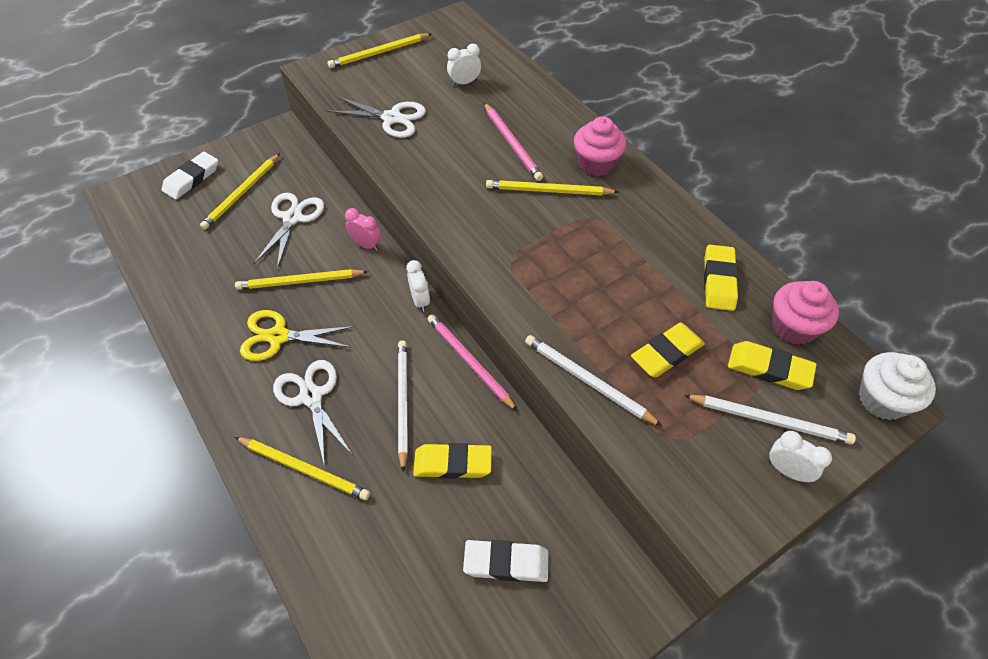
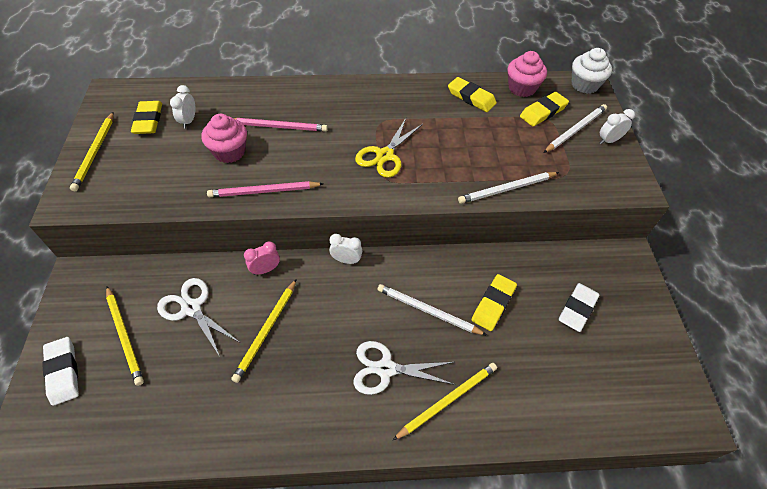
camera: 60 degrees left, 0 degrees up
yellow scissors [240,310,355,361] -> yellow scissors moved to [355,118,423,178]
white scissors [326,96,426,138] -> none
pink pencil [428,314,517,411] -> pink pencil moved to [207,181,323,197]
yellow pencil [486,180,619,195] -> none
pink cupcake [574,116,627,176] -> pink cupcake moved to [202,114,247,163]
yellow eraser [631,323,705,378] -> yellow eraser moved to [131,101,162,134]

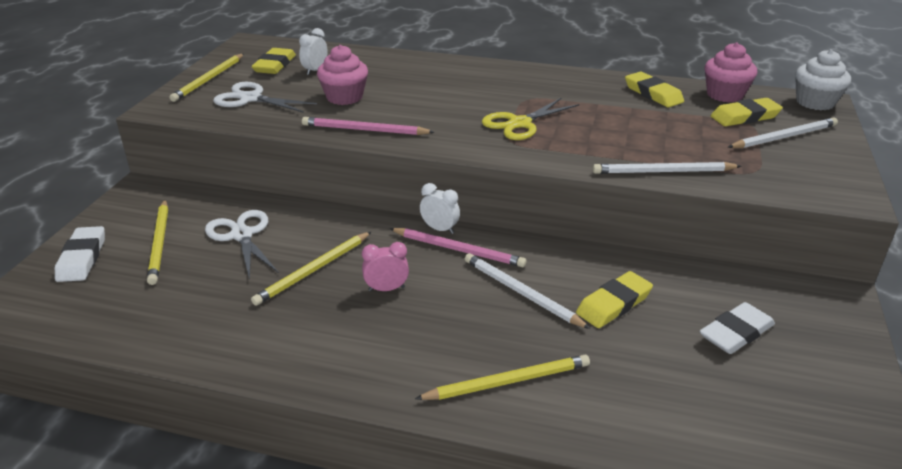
camera: 20 degrees right, 20 degrees down
pink pencil [234,118,328,132] -> pink pencil moved to [389,228,526,267]
pink clock [244,241,280,275] -> pink clock moved to [362,242,409,291]
white scissors [353,341,456,395] -> white scissors moved to [213,82,317,113]
white clock [600,109,635,144] -> none

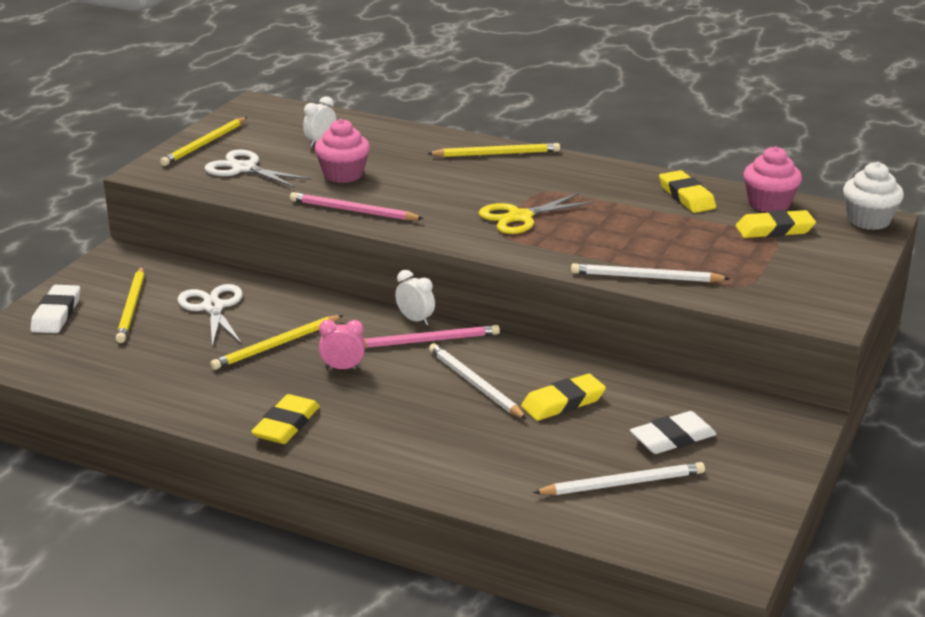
camera: 10 degrees right, 5 degrees down
yellow eraser [251,48,296,74] -> yellow eraser moved to [251,394,320,444]
pink pencil [389,228,526,267] -> pink pencil turned 45 degrees counterclockwise [364,325,500,348]
yellow pencil [415,355,590,400] -> yellow pencil moved to [427,143,560,157]
white pencil [728,117,838,148] -> white pencil moved to [533,462,705,495]

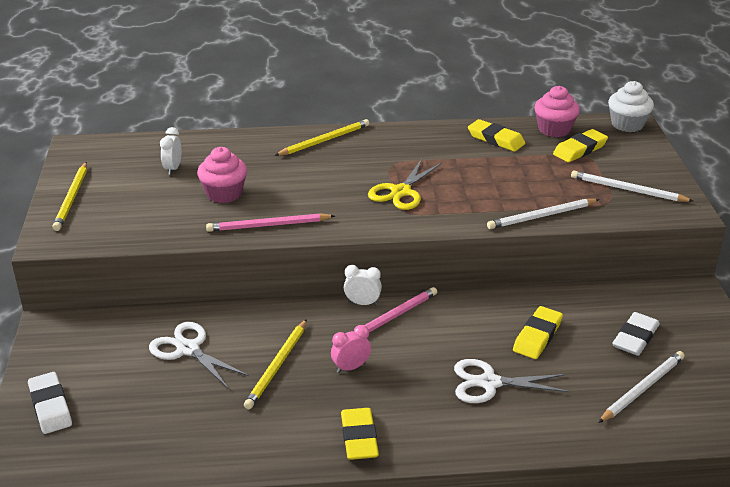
camera: 30 degrees left, 5 degrees up
yellow pencil [116,266,144,343] -> none
white scissors [204,149,312,188] -> white scissors moved to [454,359,570,403]
white pencil [429,343,527,419] -> white pencil moved to [571,171,693,202]

